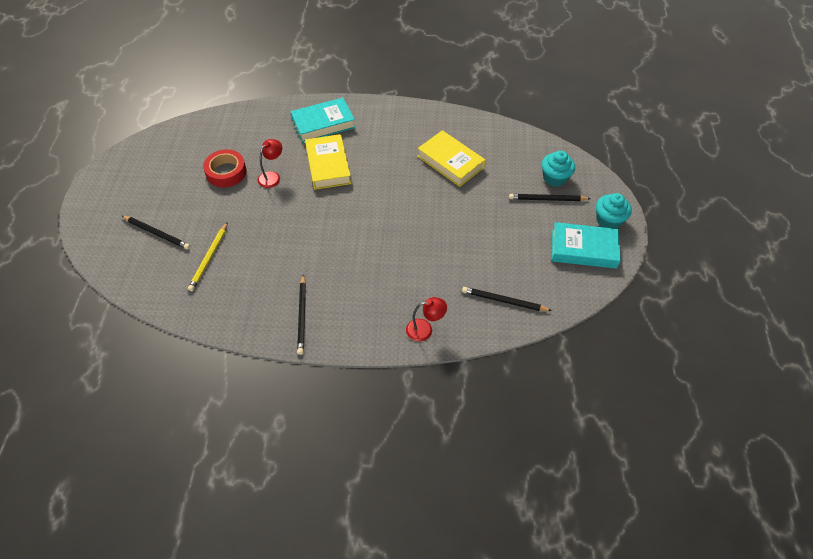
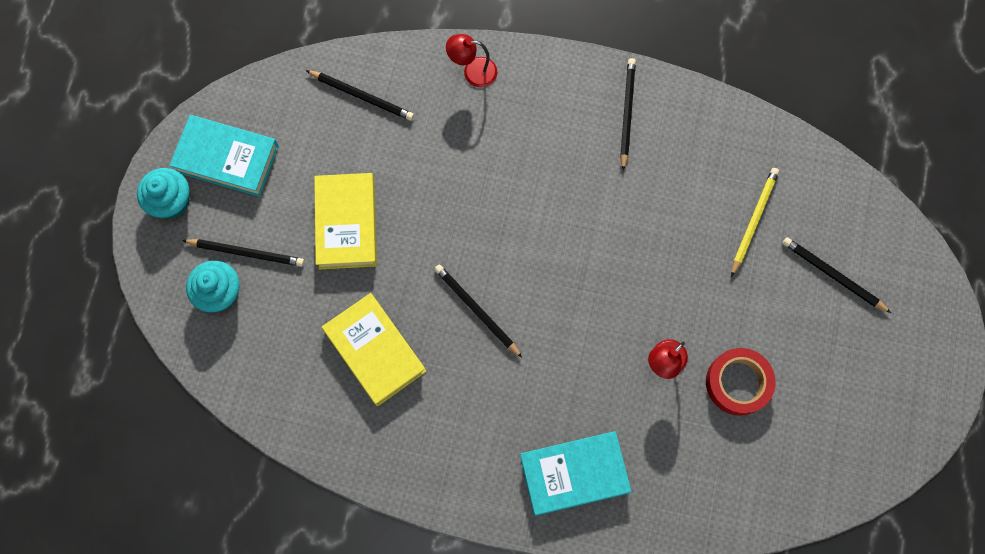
camera: 170 degrees left, 20 degrees up
yellow book [305,134,351,190] -> yellow book moved to [314,173,377,270]
none -> black pencil [434,265,522,358]

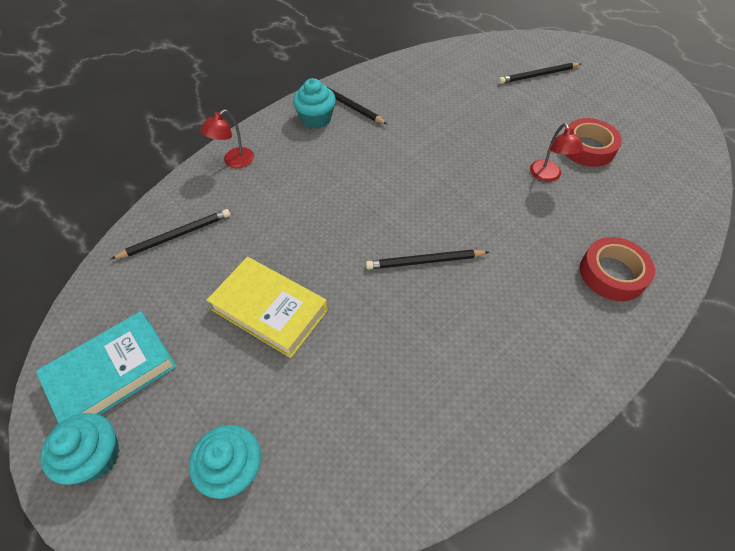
camera: 55 degrees left, 20 degrees down
black pencil [182,239,304,267] -> none
yellow book [322,293,426,406] -> none
turquoise book [520,431,632,516] -> red tape [580,237,655,301]
yellow pencil [731,168,779,277] -> none
none -> turquoise cupcake [293,78,336,129]

